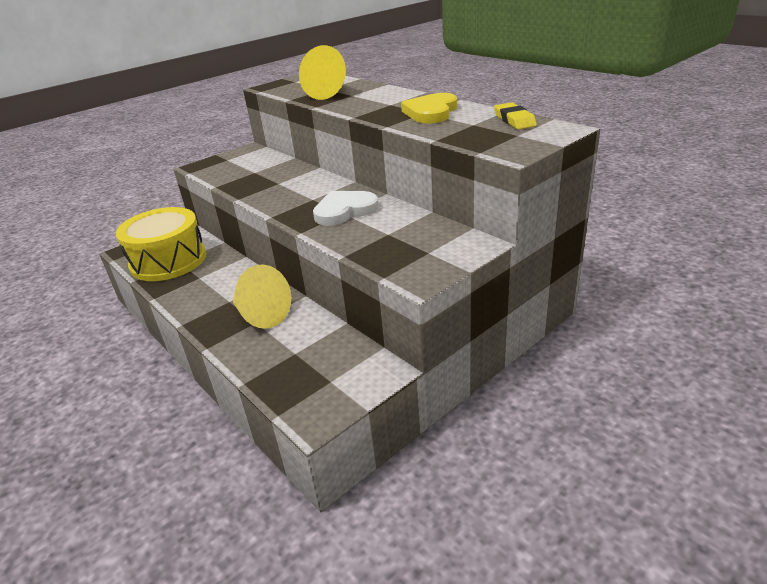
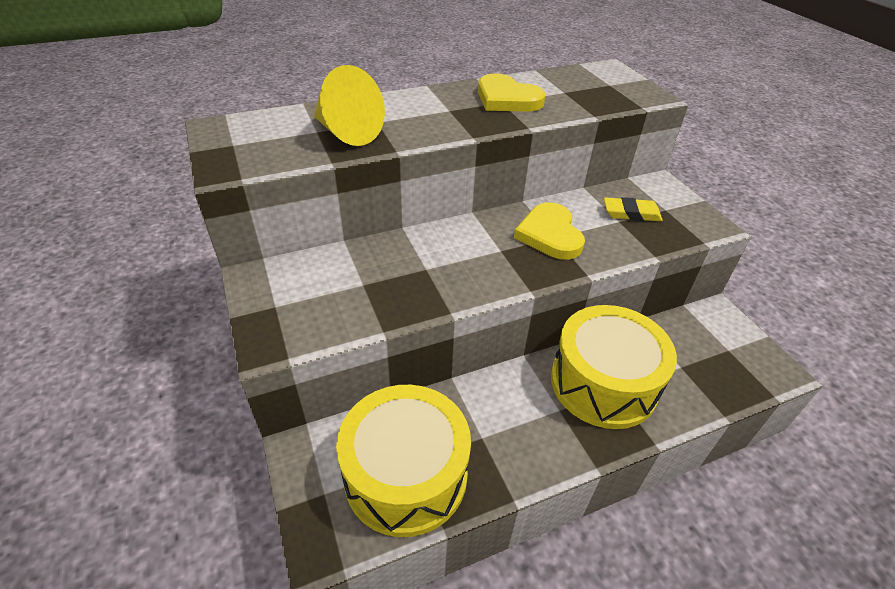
camera: 75 degrees left, 10 degrees up
yellow cone [233,265,291,329] -> yellow drum [551,305,677,429]
white heart [313,191,379,226] -> yellow heart [514,202,585,260]
yellow eraser [494,102,537,130] -> yellow eraser moved to [604,197,663,221]

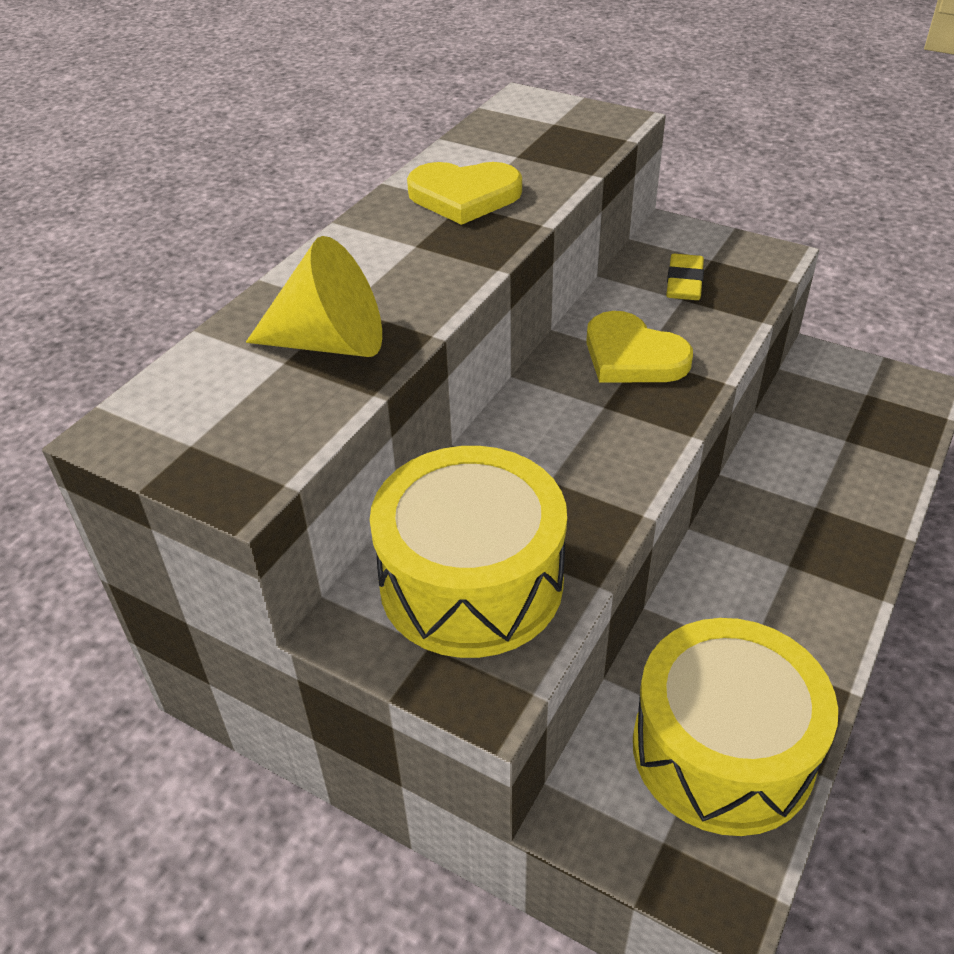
camera: 35 degrees left, 0 degrees up
yellow drum [551,305,677,429] -> yellow drum moved to [370,446,567,658]
yellow eraser [604,197,663,221] -> yellow eraser turned 45 degrees counterclockwise [666,254,704,300]

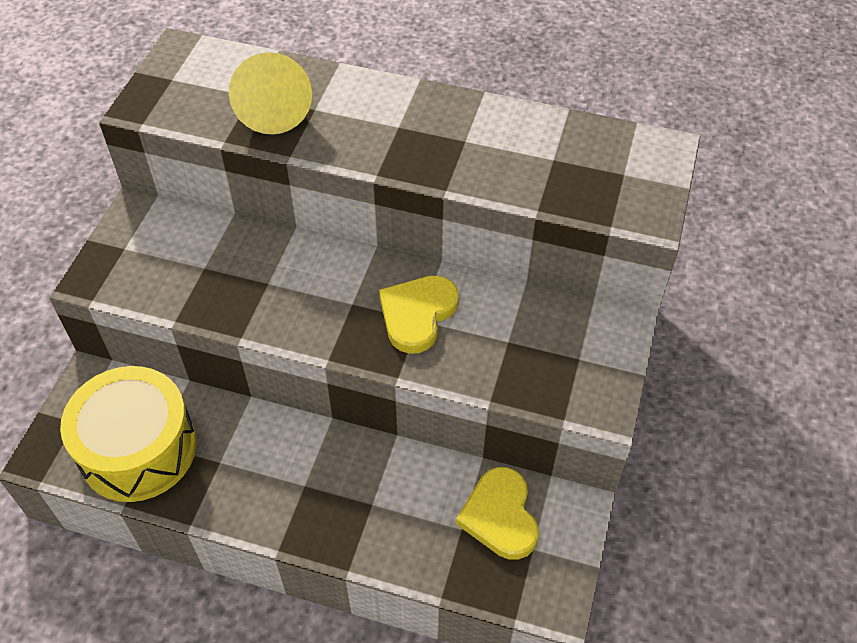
camera: 75 degrees right, 10 degrees up
yellow drum [370,446,567,658] -> none
yellow heart [407,162,522,225] -> yellow heart moved to [456,467,539,560]
yellow eraser [666,254,704,300] -> none

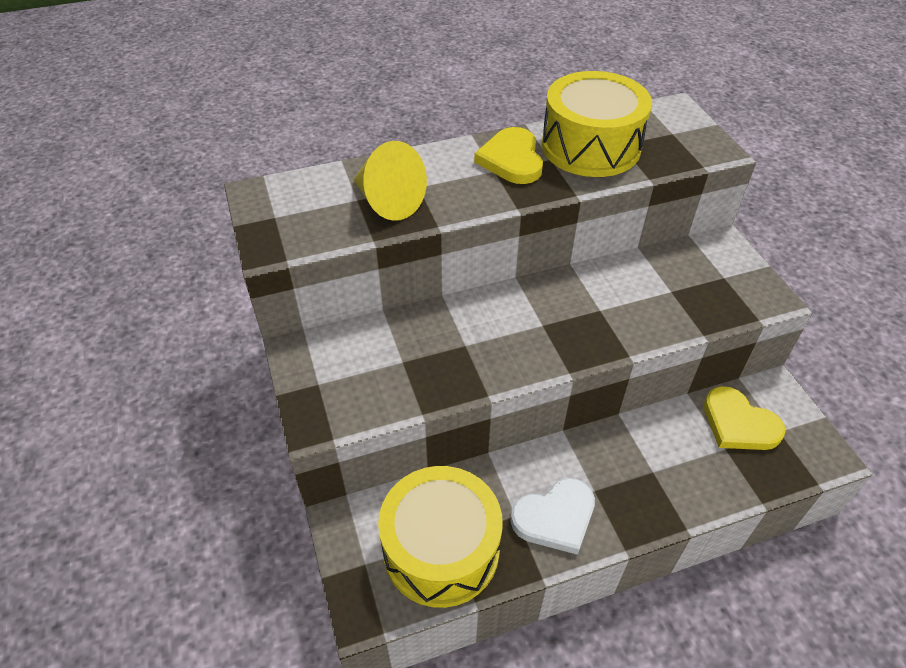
camera: 35 degrees left, 5 degrees down
yellow heart [379,276,459,354] -> yellow heart moved to [474,127,543,184]
none -> white heart [510,478,595,555]
none -> yellow drum [542,71,652,177]

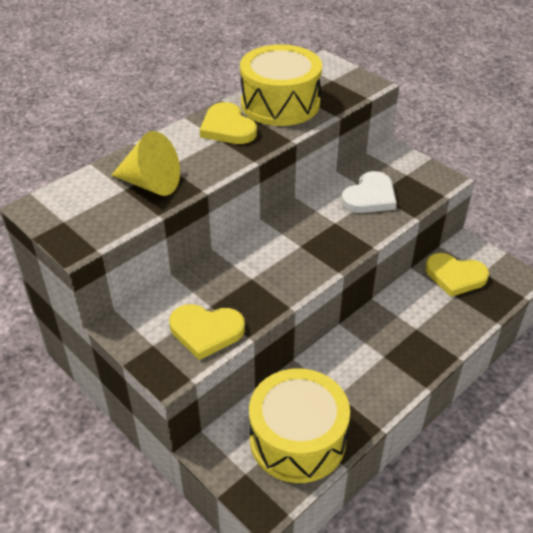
camera: 25 degrees left, 5 degrees down
white heart [510,478,595,555] -> white heart moved to [341,171,397,213]
none -> yellow heart [169,304,245,360]

